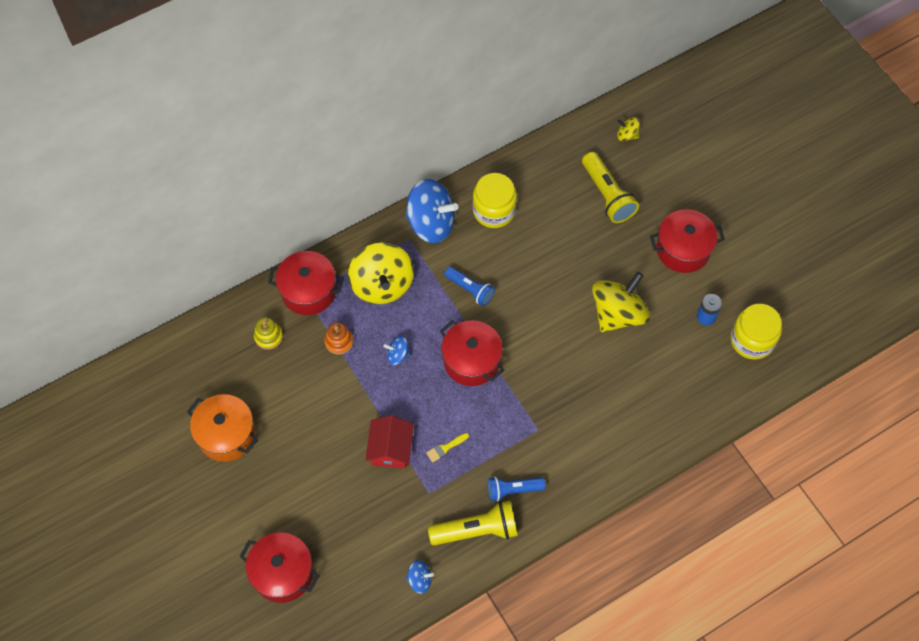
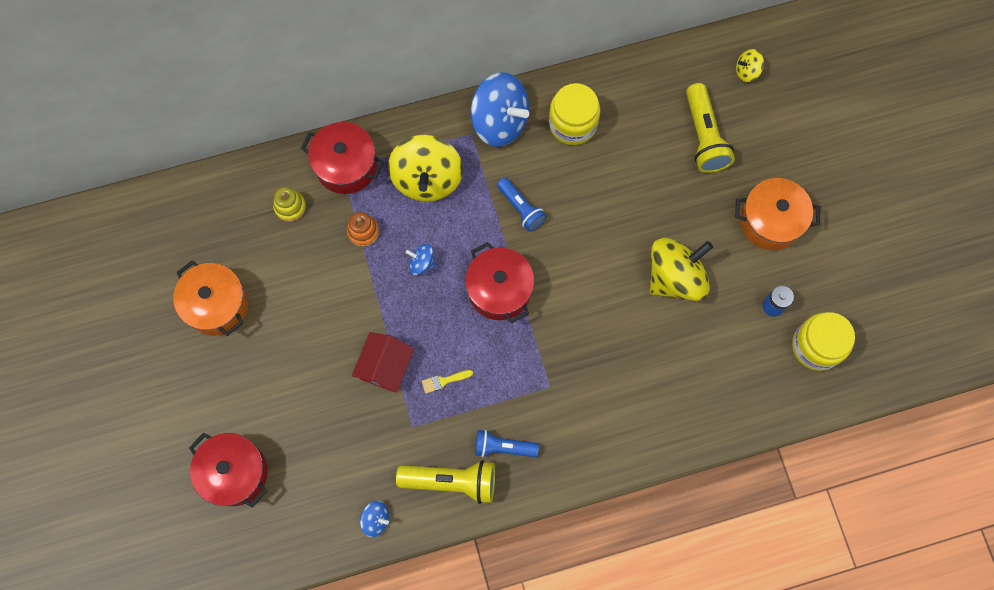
camera: 15 degrees right, 10 degrees up
yellow spinning top [617,117,640,141] -> yellow spinning top turned 45 degrees counterclockwise [736,49,764,82]
red pot [650,209,725,273] -> orange pot [735,178,820,250]

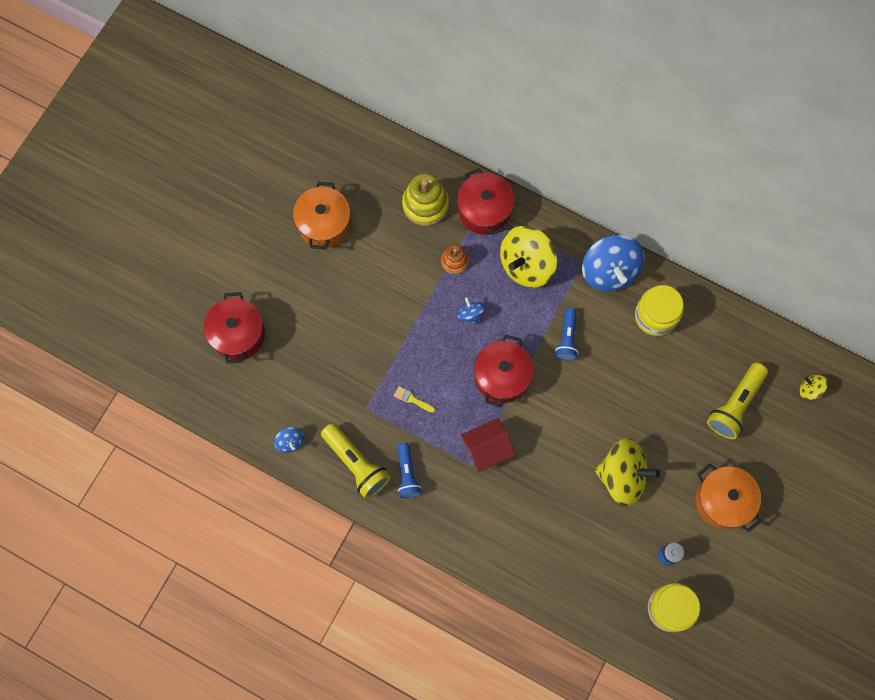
camera: 45 degrees right, 0 degrees up
yellow stacking toy [273,187,306,222] -> yellow stacking toy [402,173,449,226], size x1.74
red house [352,332,414,393] -> red house moved to [461,418,516,472]
blue flashlight [475,430,539,457] -> blue flashlight turned 150 degrees counterclockwise [397,443,421,498]

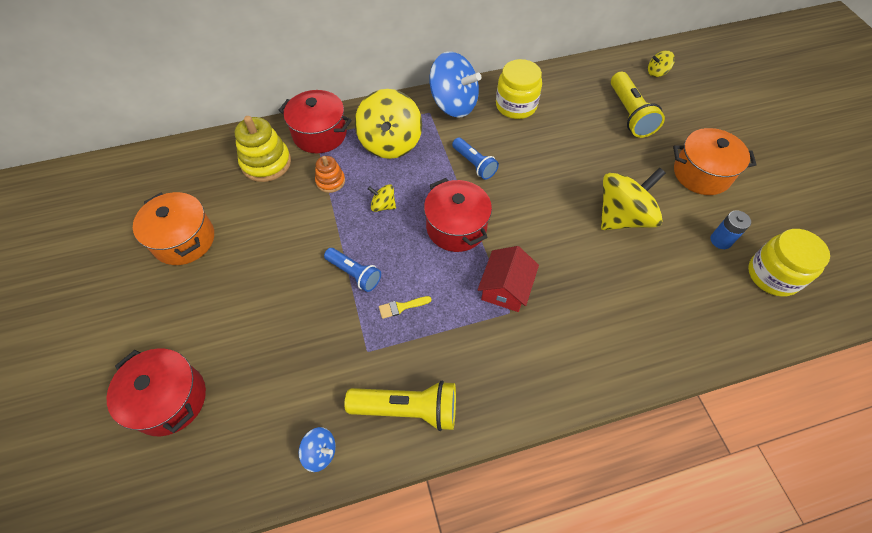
camera: 45 degrees left, 15 degrees down
blue flashlight [397,443,421,498] -> blue flashlight moved to [324,248,381,292]
blue spinning top [457,297,485,325] -> yellow spinning top [368,184,396,212]

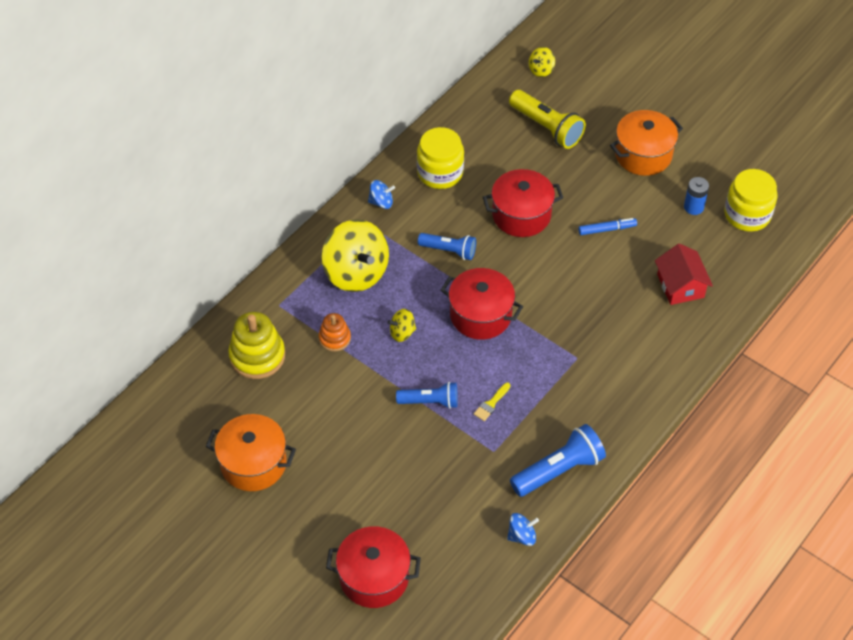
camera: 35 degrees left, 5 degrees down
red pot [279,90,352,153] -> red pot moved to [483,169,563,237]
yellow flashlight [345,381,456,431] -> blue flashlight [510,424,606,497]
blue spinning top [429,52,481,118] -> blue spinning top [368,180,395,209], size x0.46
red house [478,246,539,312] -> red house moved to [655,243,713,305]
yellow spinning top [601,167,666,230] -> blue marker [578,218,637,235]

